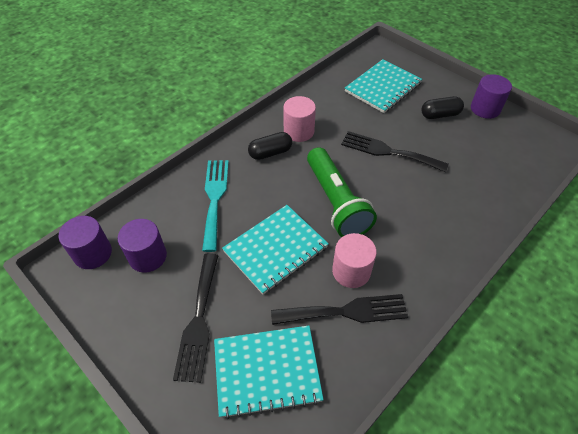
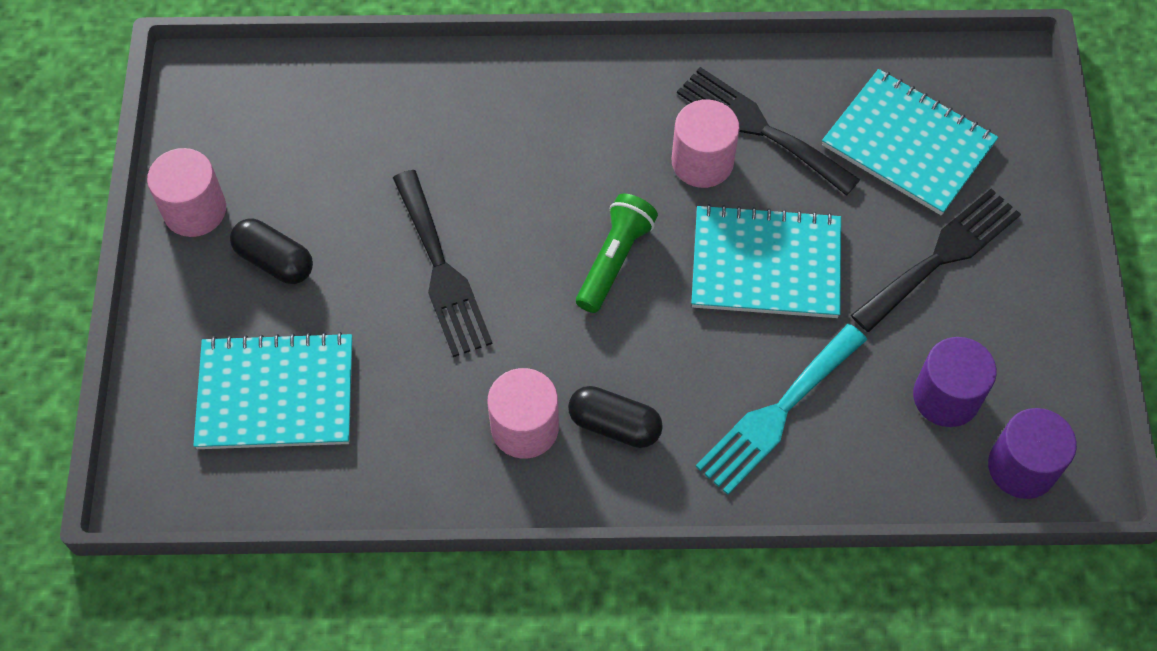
camera: 135 degrees left, 10 degrees up
green flashlight [307,147,377,237] -> green flashlight [576,193,658,313], size x0.62
purple cylinder [471,74,512,119] -> pink cylinder [147,148,226,237]

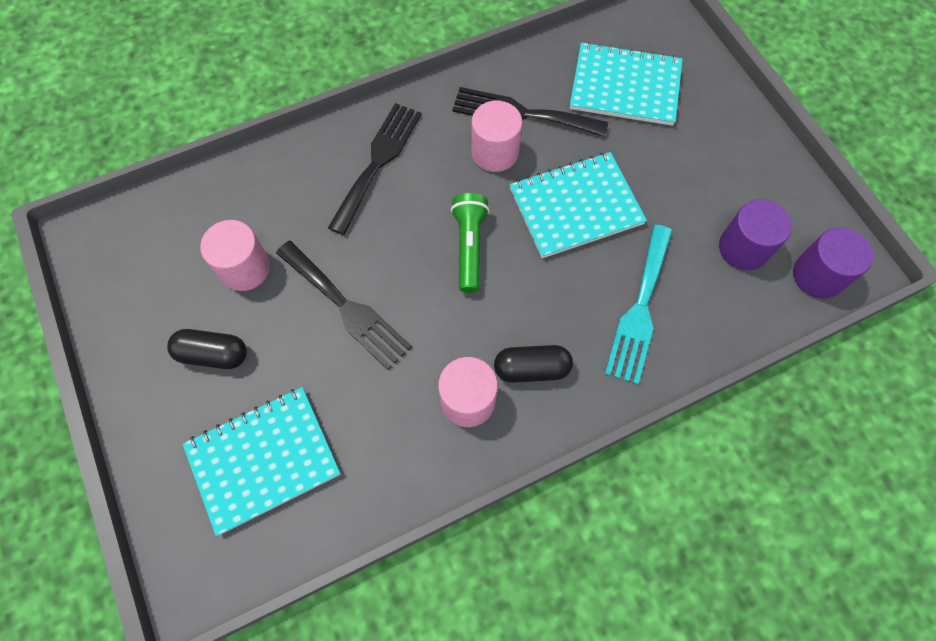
camera: 25 degrees left, 5 degrees up
pink cylinder [147,148,226,237] -> pink cylinder moved to [200,220,270,291]
black fork [851,188,1021,332] -> black fork moved to [328,103,422,235]

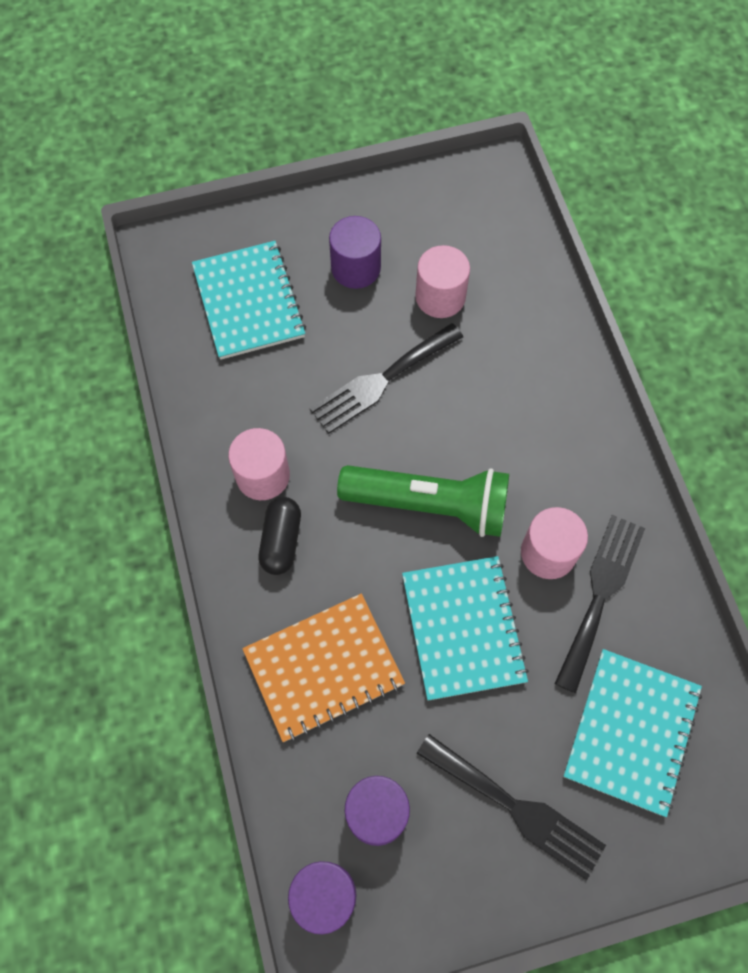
camera: 100 degrees right, 0 degrees up
black capsule [167,329,247,369] -> purple cylinder [329,216,381,289]
black fork [328,103,422,235] -> black fork moved to [417,734,606,880]
green flashlight [451,193,489,293] -> green flashlight [337,465,509,537], size x1.60
turquoise fork [605,225,672,385] -> orange notebook [242,594,405,742]

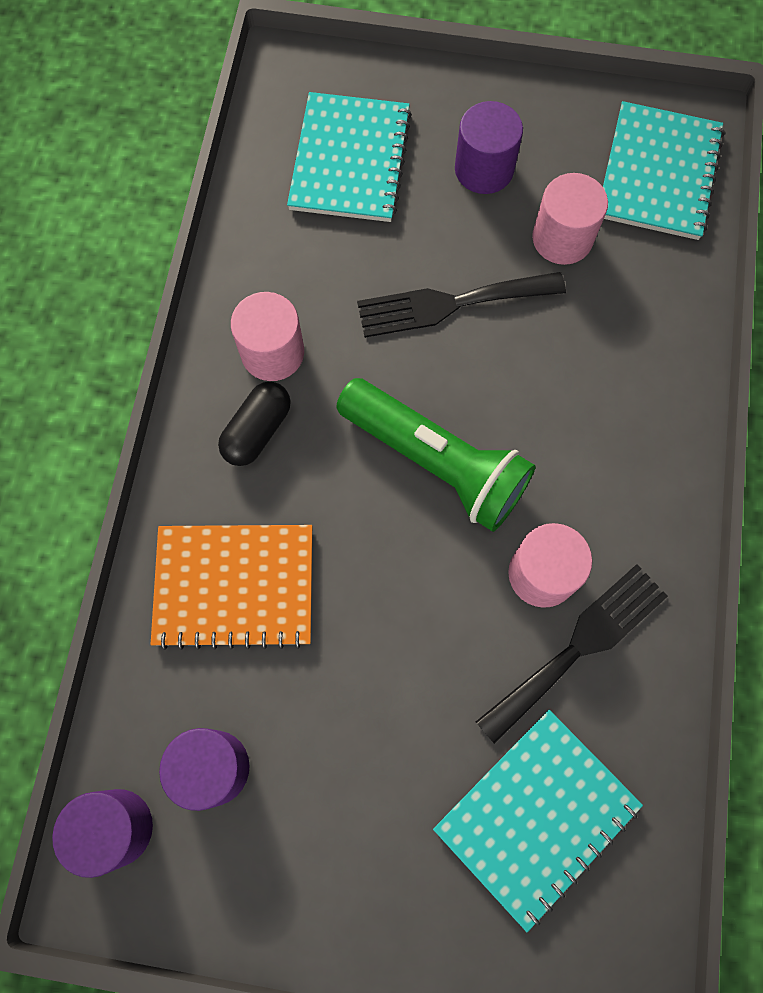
camera: 25 degrees right, 5 degrees up
turquoise notebook [402,556,529,701] -> turquoise notebook moved to [603,101,725,240]
black fork [417,734,606,880] -> none

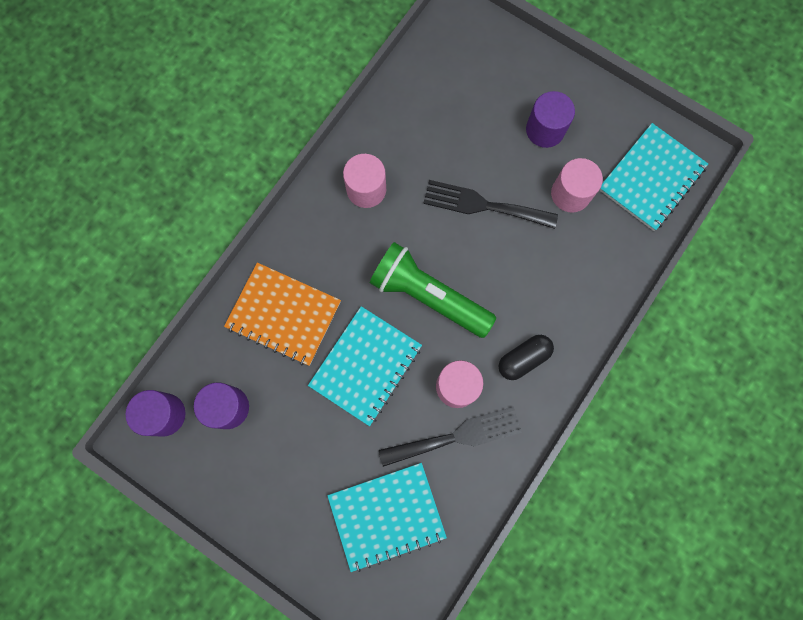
camera: 25 degrees right, 5 degrees up
black capsule [218,382,291,466] -> black capsule moved to [498,335,554,380]
turquoise notebook [287,92,412,222] -> turquoise notebook moved to [308,306,422,426]
green flashlight [336,378,536,532] -> green flashlight turned 150 degrees clockwise [370,242,496,338]

